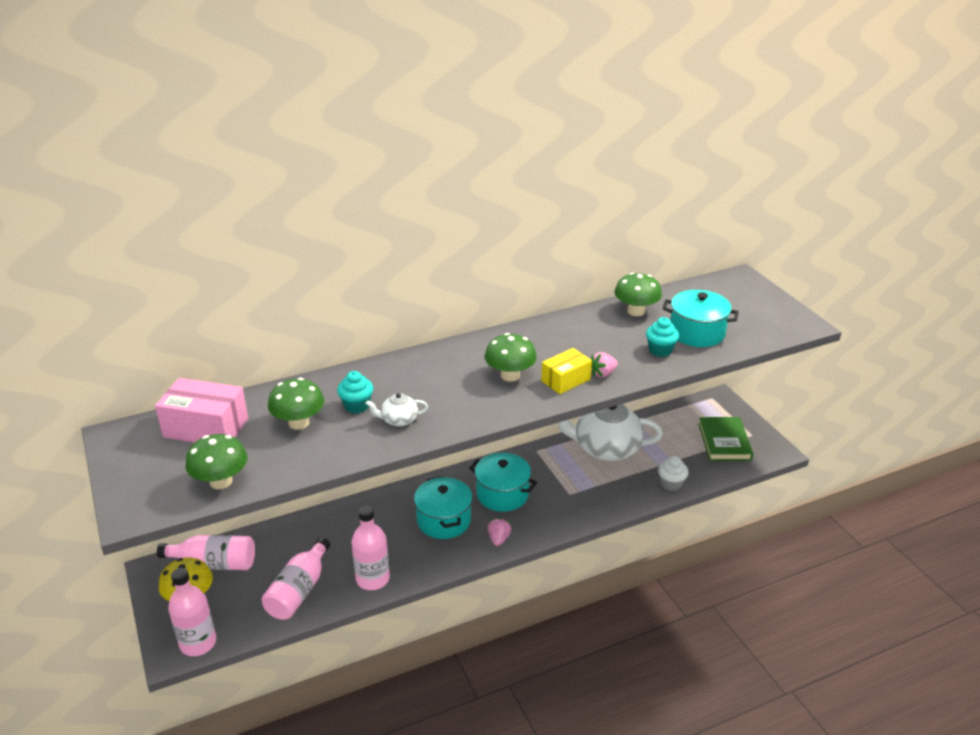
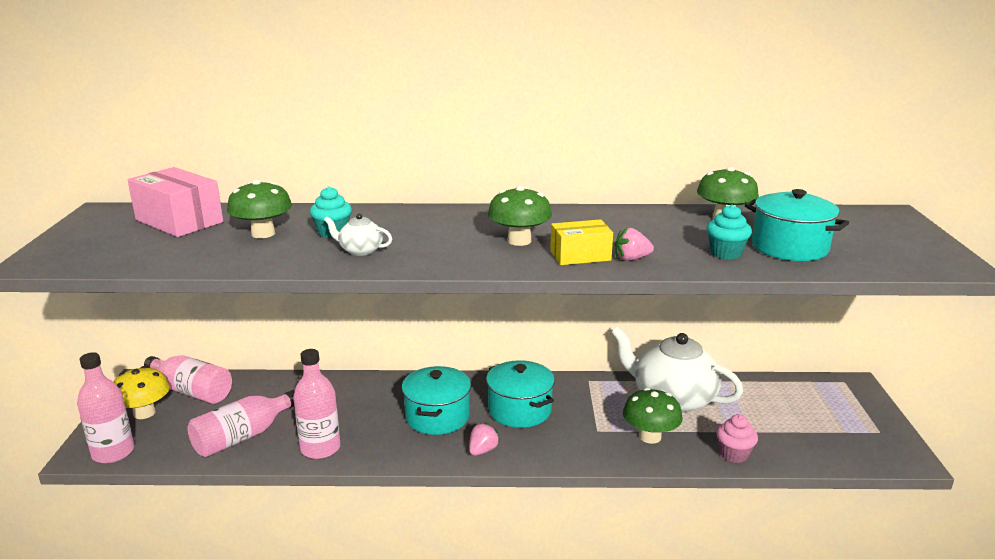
camera: 25 degrees right, 10 degrees down
green mushroom [185,434,247,489] -> green mushroom moved to [623,388,682,444]
white cupcake [658,456,689,491] -> pink cupcake [716,414,758,463]
green book [698,417,753,461] -> none

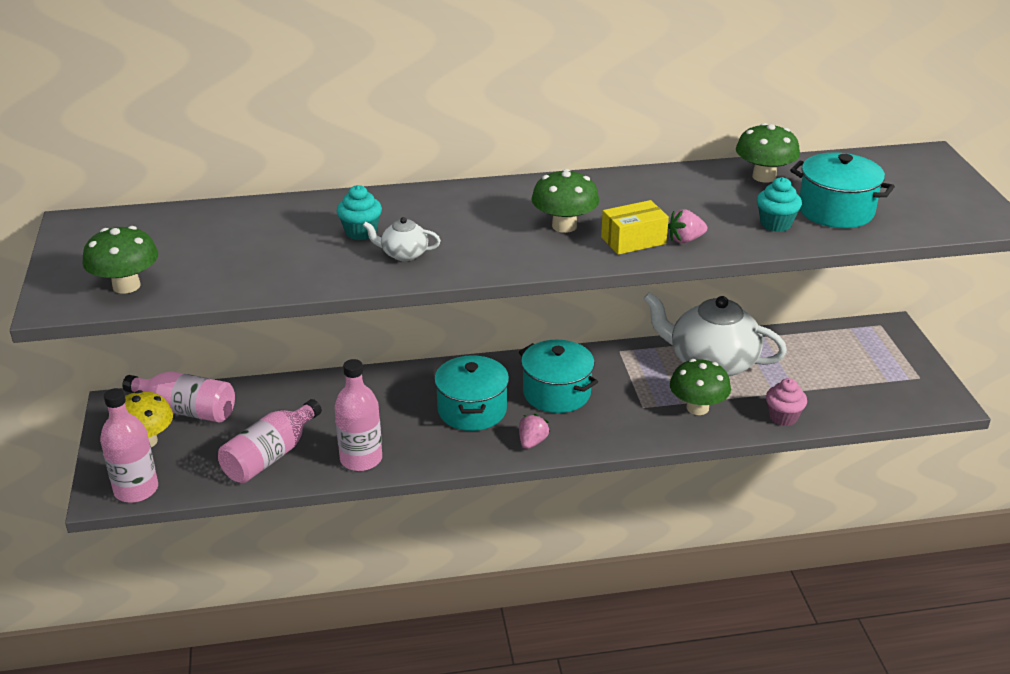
camera: 10 degrees left, 10 degrees up
pink box [128,167,223,237] -> none
green mushroom [227,179,292,238] -> green mushroom moved to [82,226,158,294]

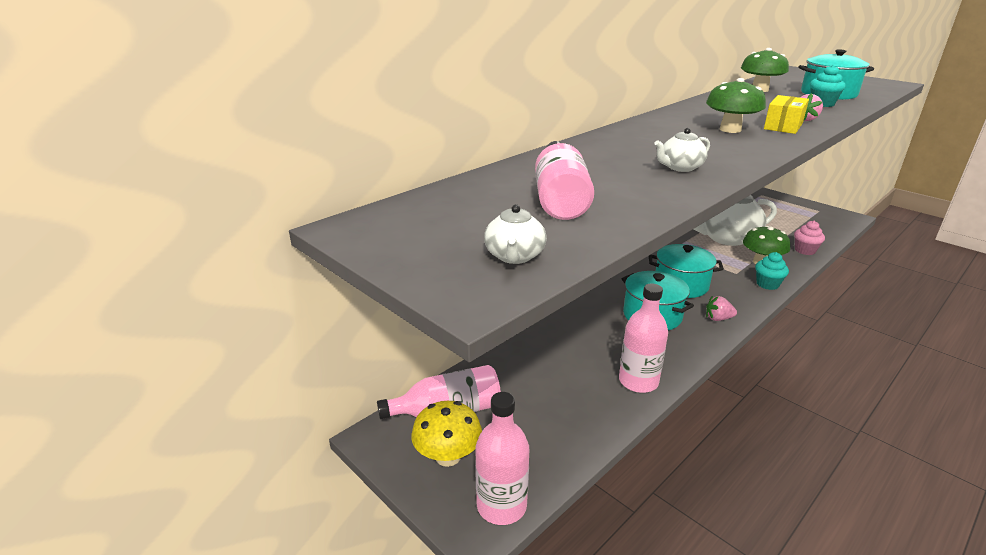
camera: 35 degrees left, 5 degrees down
green mushroom [82,226,158,294] -> white teapot [484,204,547,264]
pink bottle [218,399,322,483] -> pink bottle moved to [535,141,594,220]
turquoise cupcake [337,185,382,240] -> turquoise cupcake moved to [755,252,789,290]
pink strawberry [519,414,550,449] -> pink strawberry turned 75 degrees counterclockwise [706,296,737,321]

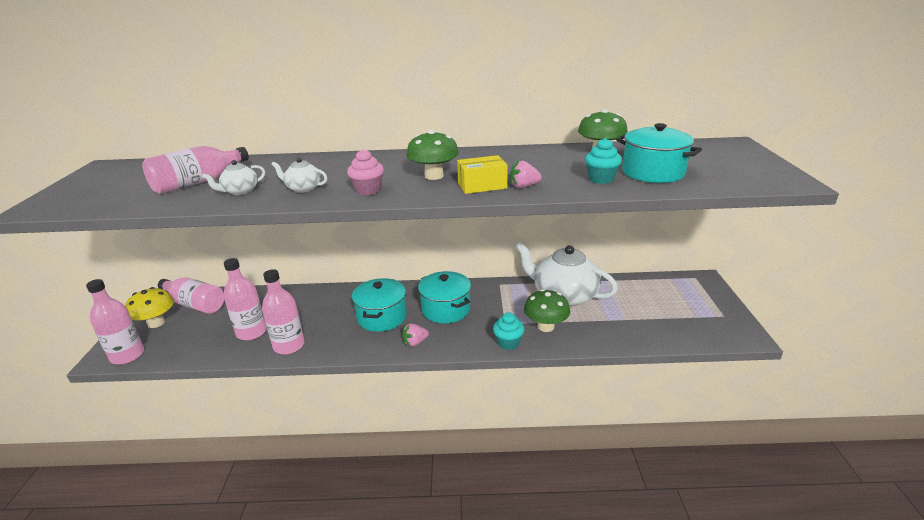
camera: 45 degrees right, 0 degrees up
white teapot [484,204,547,264] -> white teapot moved to [202,160,265,195]
pink strawberry [706,296,737,321] -> pink strawberry turned 75 degrees counterclockwise [402,323,429,347]
pink cupcake [794,221,825,255] -> pink cupcake moved to [347,149,384,195]
none -> pink bottle [223,258,267,340]

